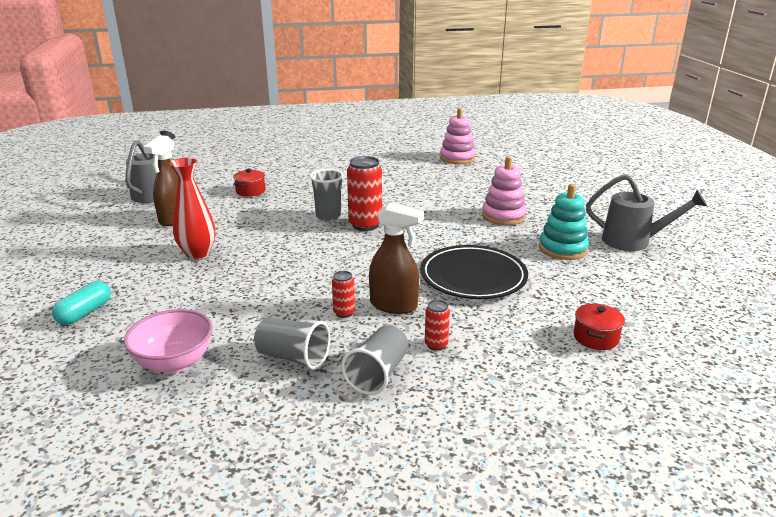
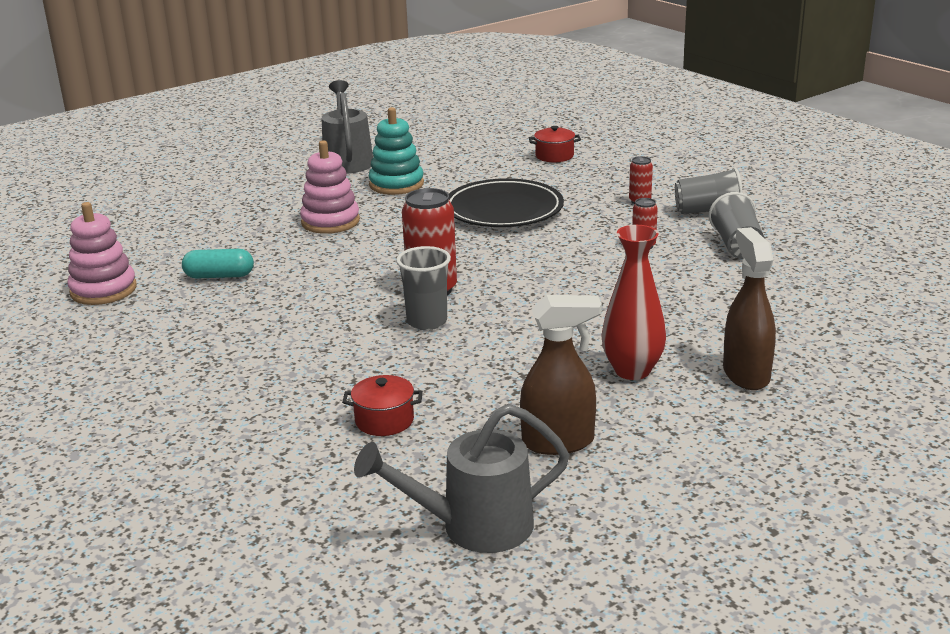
camera: 115 degrees left, 0 degrees up
turquoise capsule [52,281,111,325] -> turquoise capsule moved to [182,249,254,278]
pink bowl [124,309,213,373] -> none
brown spray bottle [369,203,424,314] -> brown spray bottle moved to [723,227,776,390]

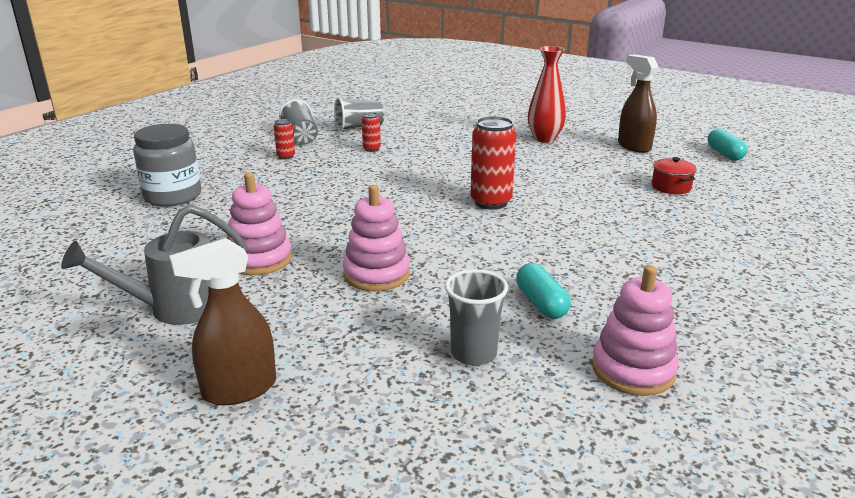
camera: 110 degrees left, 0 degrees up
grey watering can [354,404,570,553] -> turquoise capsule [708,129,747,161]
turquoise stacking toy [369,107,424,195] -> pink stacking toy [227,172,292,275]
grey cup [396,246,451,330] -> grey cup moved to [445,269,508,366]
black plate [449,178,564,227] -> none
red pot [529,126,581,162] -> grey jar [133,124,201,207]
brown spray bottle [723,227,776,390] -> brown spray bottle moved to [169,238,276,405]

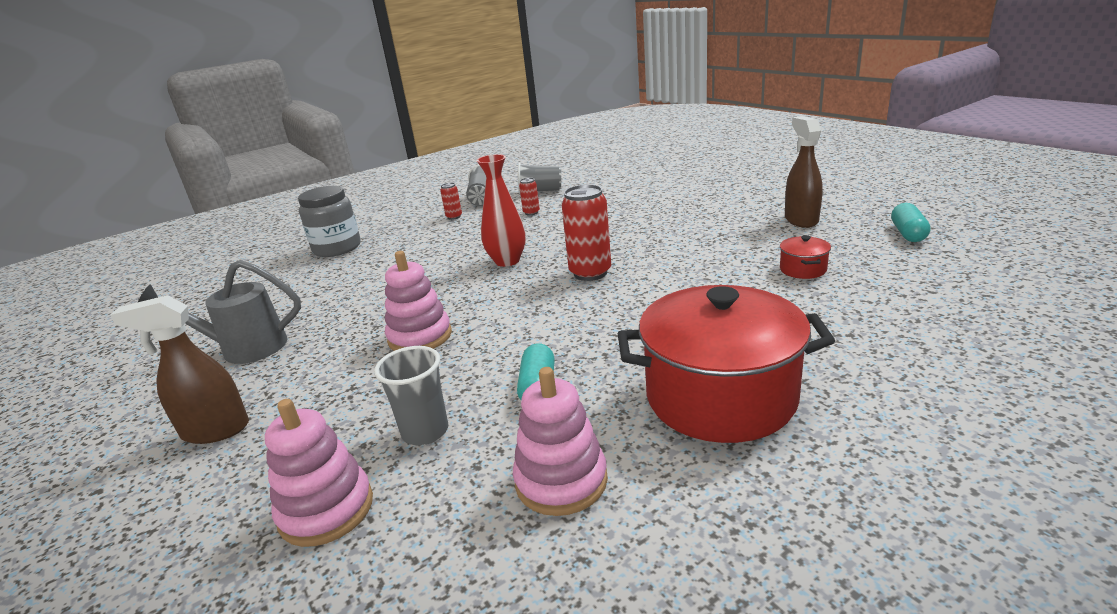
camera: 25 degrees right, 0 degrees up
pink stacking toy [227,172,292,275] -> pink stacking toy moved to [265,399,373,547]
red vase [528,46,566,143] -> red vase moved to [477,154,526,267]
none -> red pot [618,285,835,443]

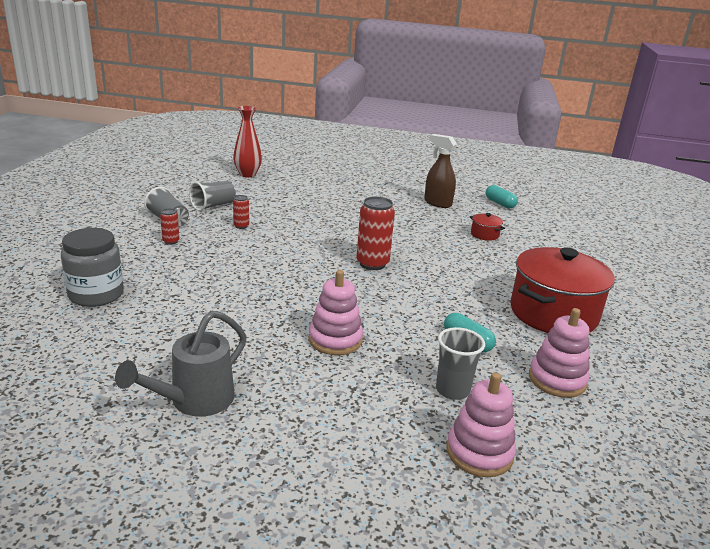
camera: 50 degrees left, 0 degrees up
brown spray bottle [110,295,249,444] -> none
red vase [477,154,526,267] -> red vase moved to [233,106,262,177]

